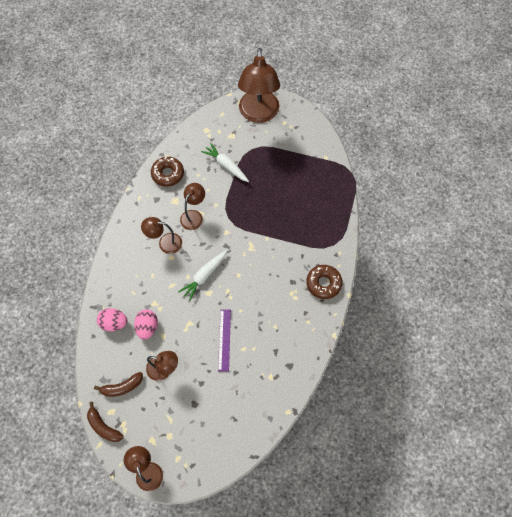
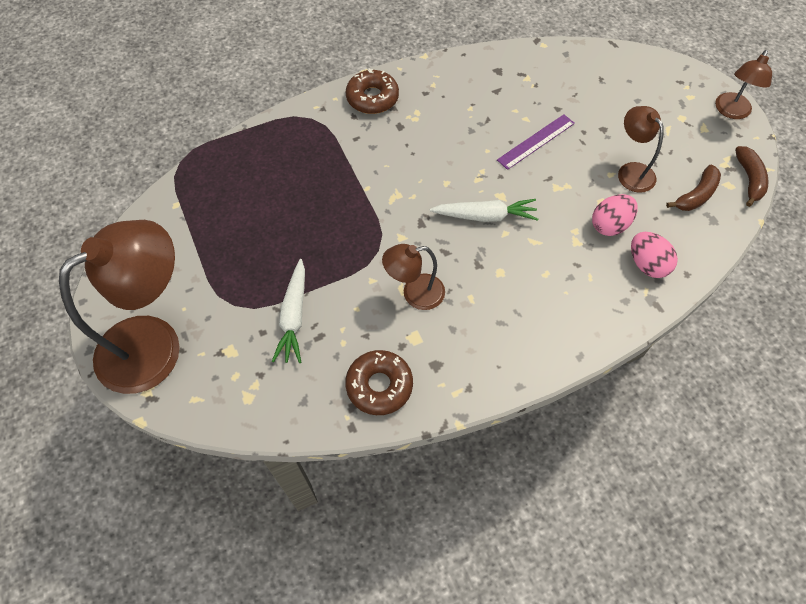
camera: 130 degrees left, 5 degrees down
brown banana [94,372,143,397] -> brown banana turned 105 degrees clockwise [666,165,721,211]
brown lamp [141,217,182,254] -> none

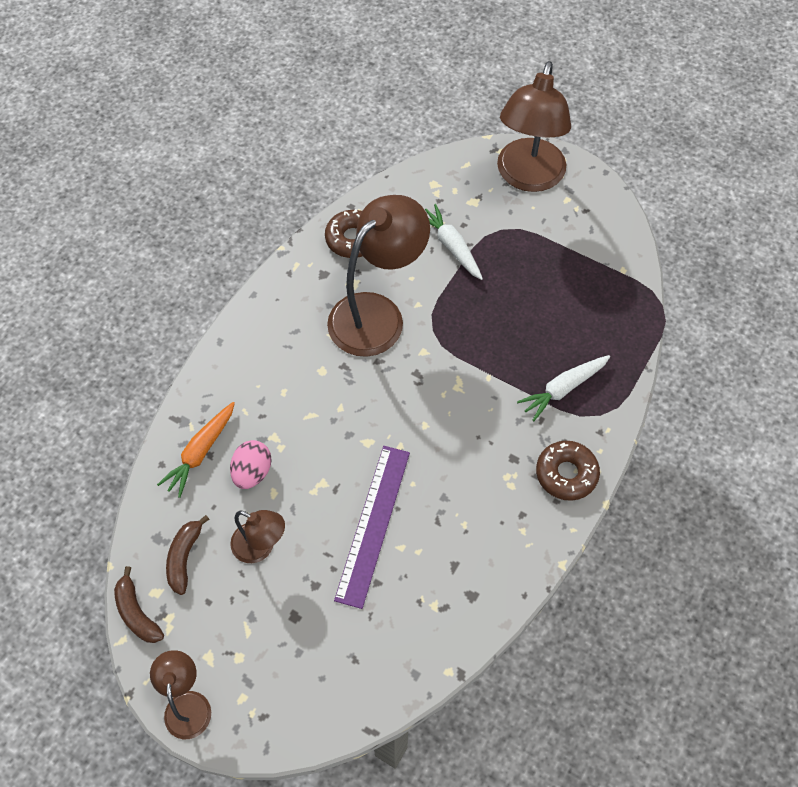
camera: 145 degrees right, 0 degrees up
brown lamp [382,244,445,310] -> brown lamp [327,195,430,357], size x1.95
white carrot [430,199,538,222] -> white carrot moved to [517,355,610,421]
purple ruler [497,114,575,170] -> purple ruler [334,446,410,609], size x1.56
pink egg [631,232,678,278] -> orange carrot [157,402,235,498]

